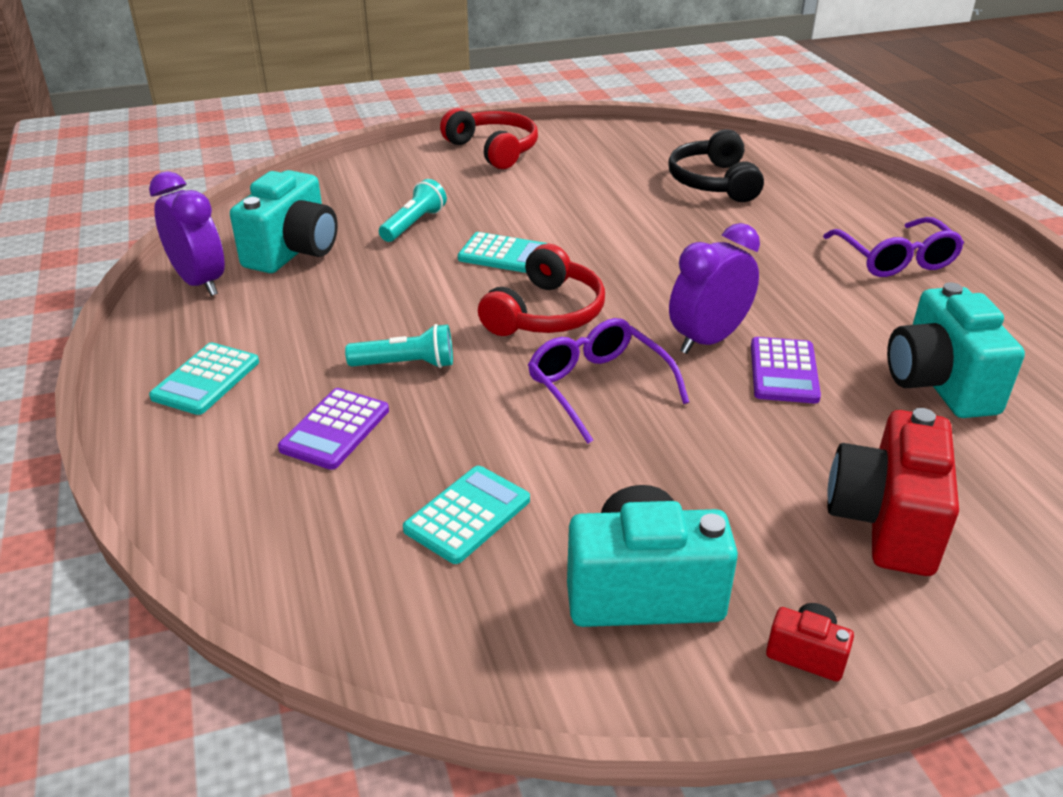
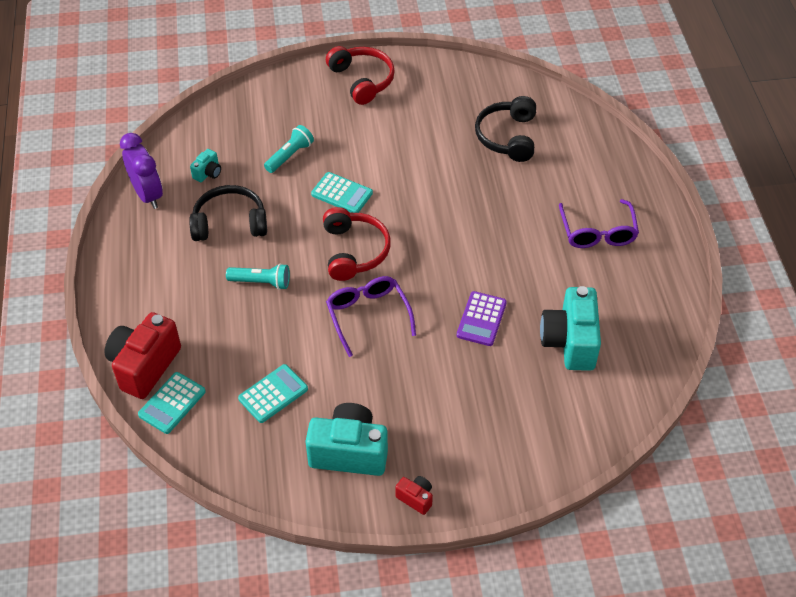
camera: 10 degrees right, 15 degrees up
turquoise calculator [149,342,259,415] -> turquoise calculator moved to [138,372,206,434]
turquoise camera [230,170,338,273] -> turquoise camera [190,149,221,182], size x0.46
purple calculator [278,388,389,470] -> none
red headphones [478,244,605,336] -> red headphones turned 45 degrees counterclockwise [323,207,391,281]
purple clock [669,223,760,354] -> none
red camera [827,408,959,576] -> red camera moved to [105,312,181,399]
none -> black headphones [189,185,267,241]

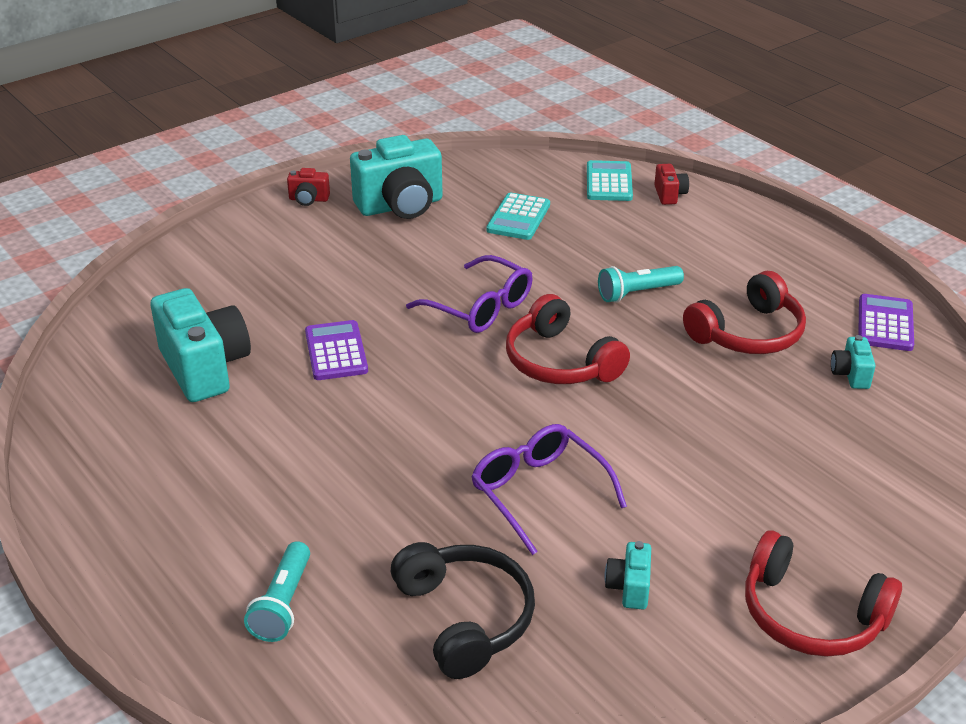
camera: 150 degrees right, 15 degrees down
red camera [105,312,181,399] -> red camera [654,164,689,205], size x0.46
purple clock [120,133,163,209] -> purple calculator [858,294,914,351]
black headphones [189,185,267,241] -> red headphones [683,271,806,354]
turquoise flashlight [264,125,314,173] -> turquoise flashlight moved to [244,541,310,642]
turquoise calculator [311,172,373,213] -> none
purple glasses [559,199,639,248] -> purple glasses moved to [471,424,627,555]
none -> turquoise camera [604,541,651,609]

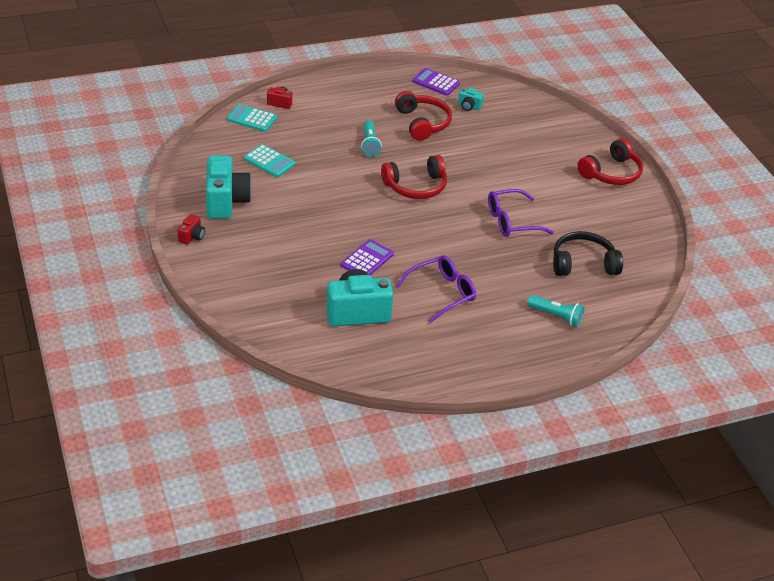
camera: 75 degrees left, 5 degrees up
purple calculator [305,320,368,380] -> purple calculator turned 120 degrees clockwise [341,239,394,275]
purple glasses [406,255,533,333] -> purple glasses moved to [396,255,476,323]
turquoise camera [604,541,651,609] -> none

